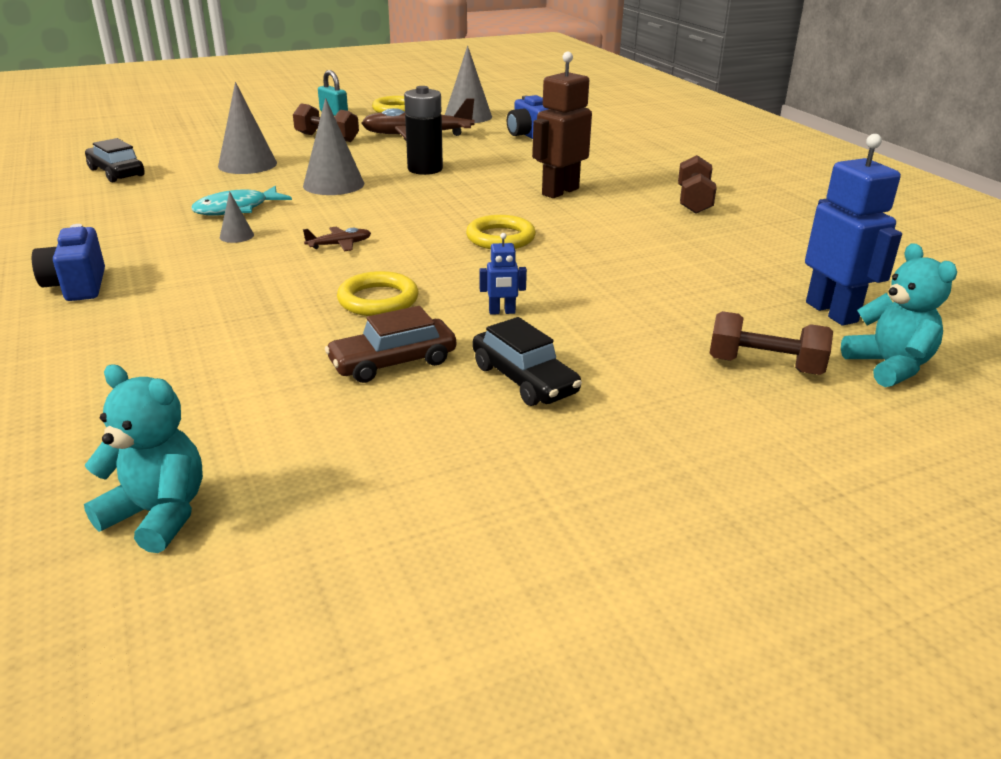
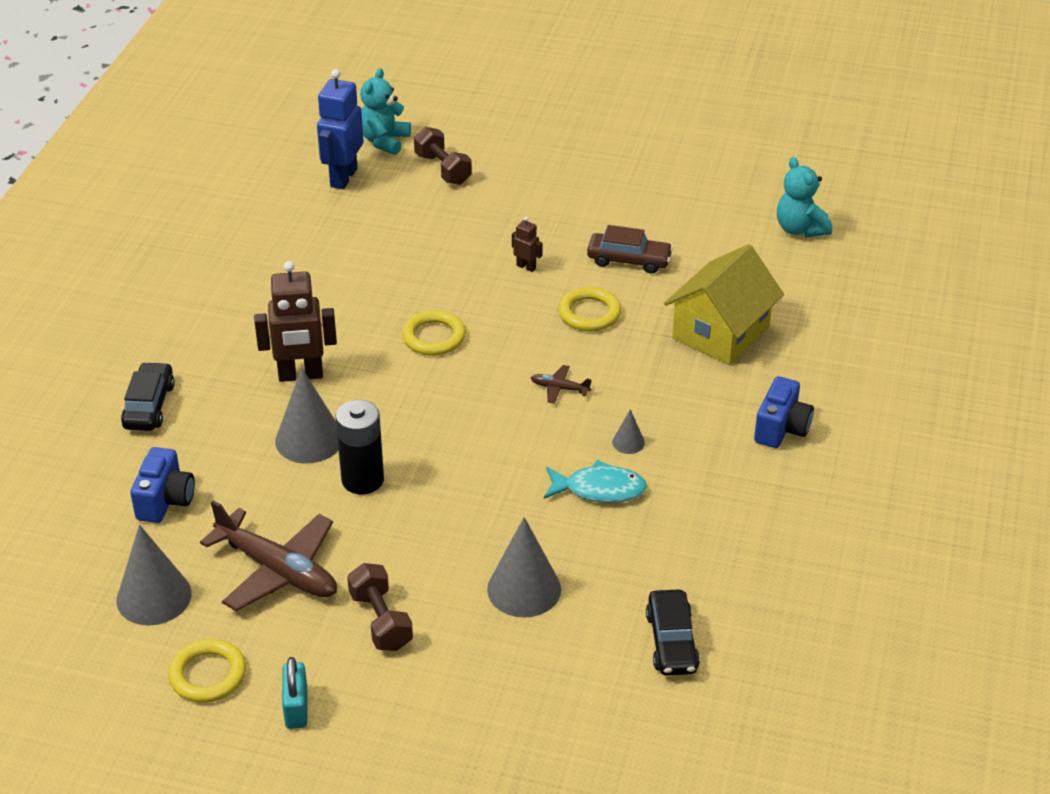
camera: 140 degrees left, 10 degrees up
grey cone [303,98,364,195] -> grey cone moved to [275,368,339,464]
black car [473,317,582,406] -> black car moved to [121,362,175,431]
blue robot [479,233,527,315] -> brown robot [512,216,543,272]
brown dumbbell [678,155,717,214] -> none
none -> yellow house [664,244,784,365]

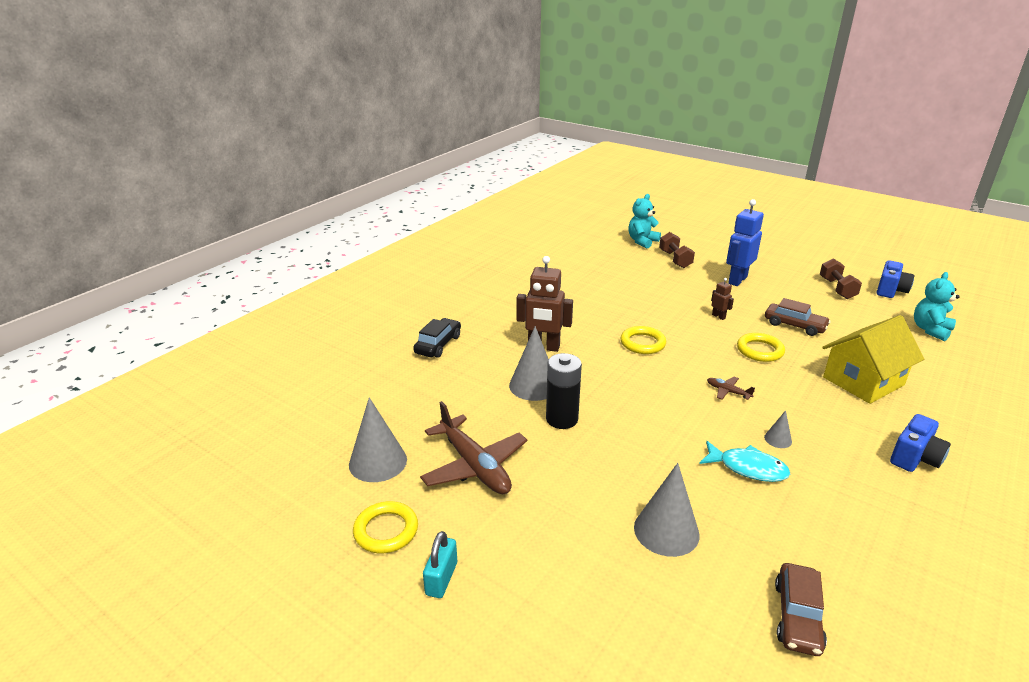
camera: 20 degrees right, 10 degrees down
blue camera [130,447,195,523] -> blue camera moved to [877,260,914,298]
blue robot [317,69,364,189] -> blue robot moved to [726,199,764,286]
brown dumbbell [347,563,413,651] -> brown dumbbell moved to [820,258,862,299]
black car [646,589,700,676] -> brown car [775,563,827,656]
turquoise teddy bear [777,157,832,237] -> turquoise teddy bear turned 45 degrees clockwise [914,272,960,341]

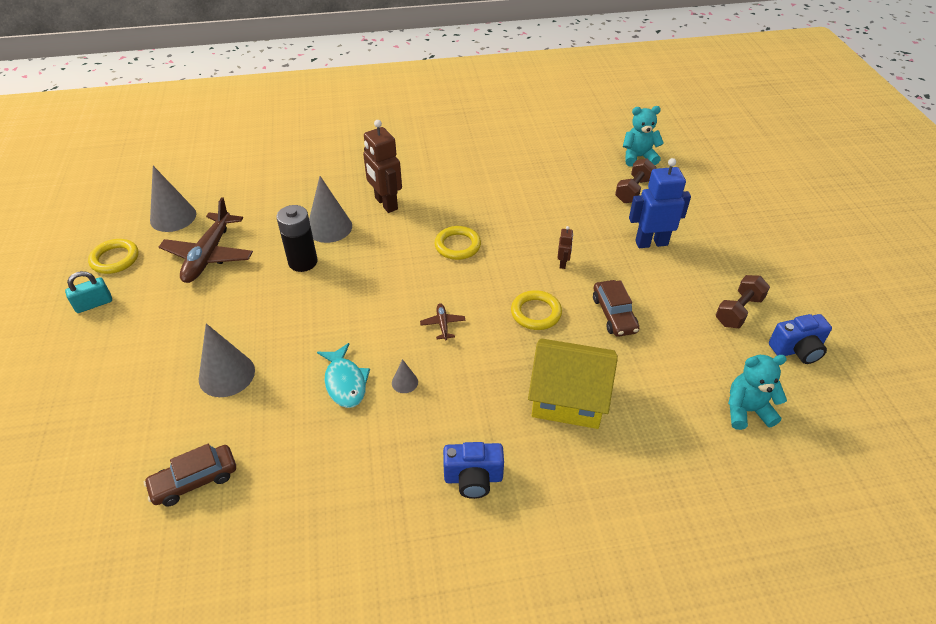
camera: 45 degrees right, 15 degrees up
black car [413,318,461,358] -> none

